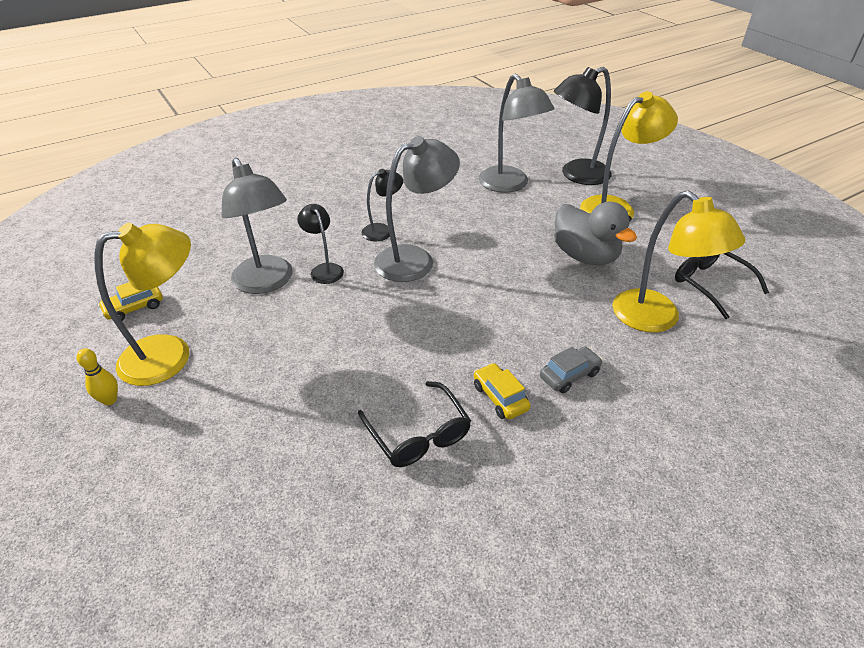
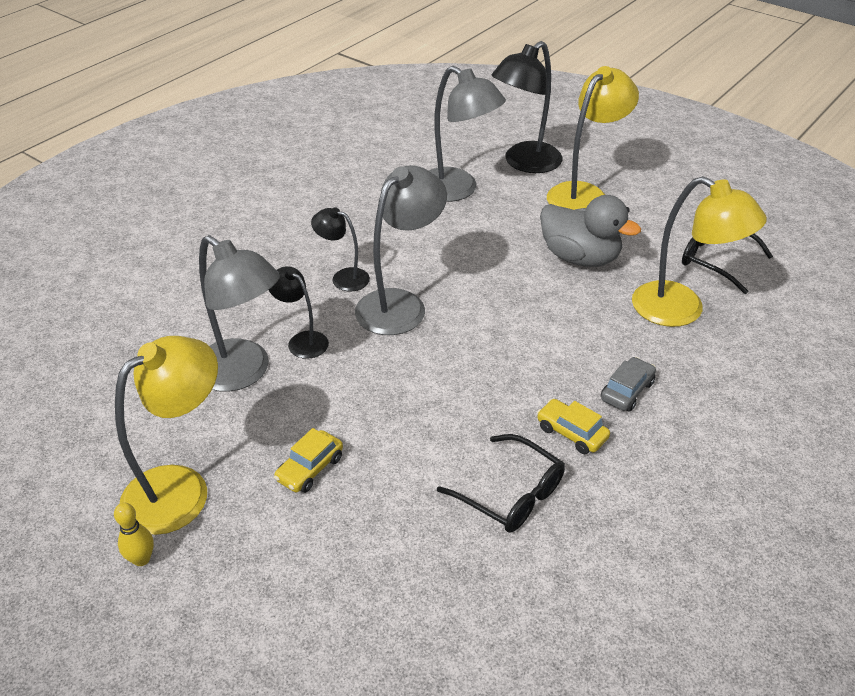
camera: 20 degrees left, 0 degrees up
yellow car [98,282,163,321] -> yellow car moved to [274,428,343,493]
black lamp [362,169,403,241] -> black lamp turned 105 degrees counterclockwise [311,207,370,291]

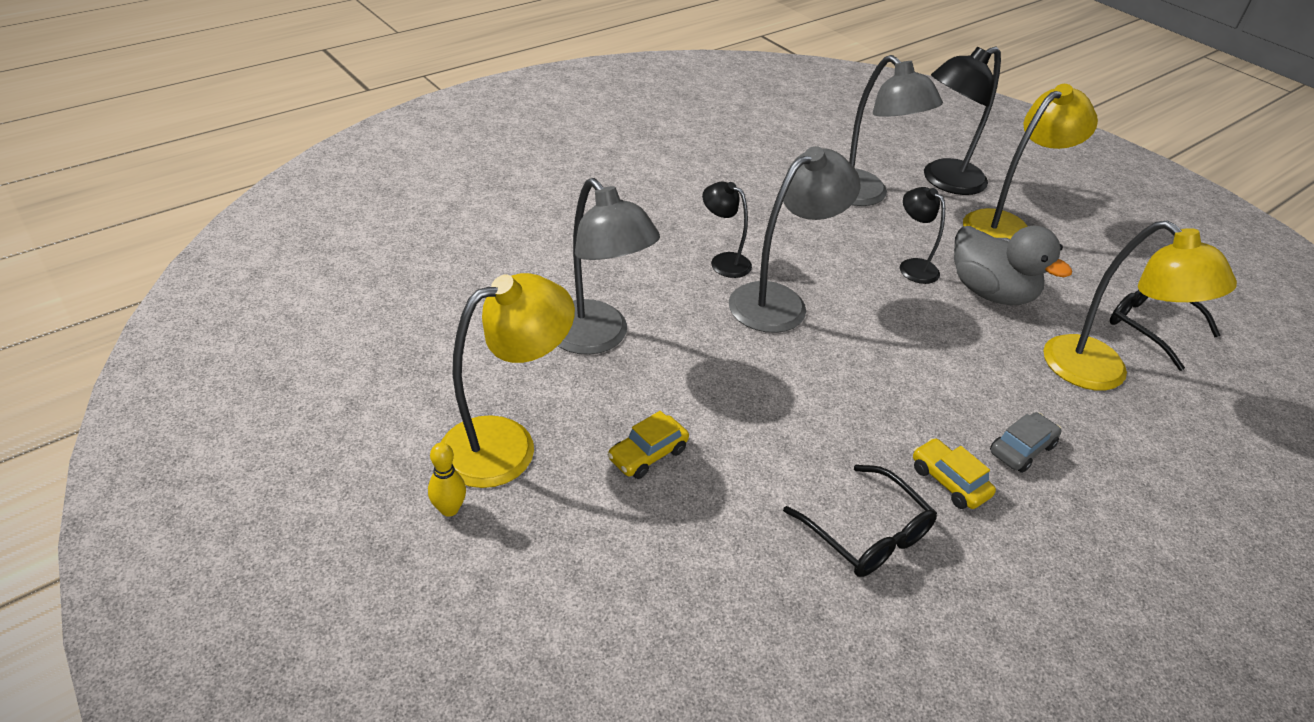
camera: 10 degrees right, 0 degrees up
black lamp [269,266,329,359] -> black lamp moved to [900,187,945,284]

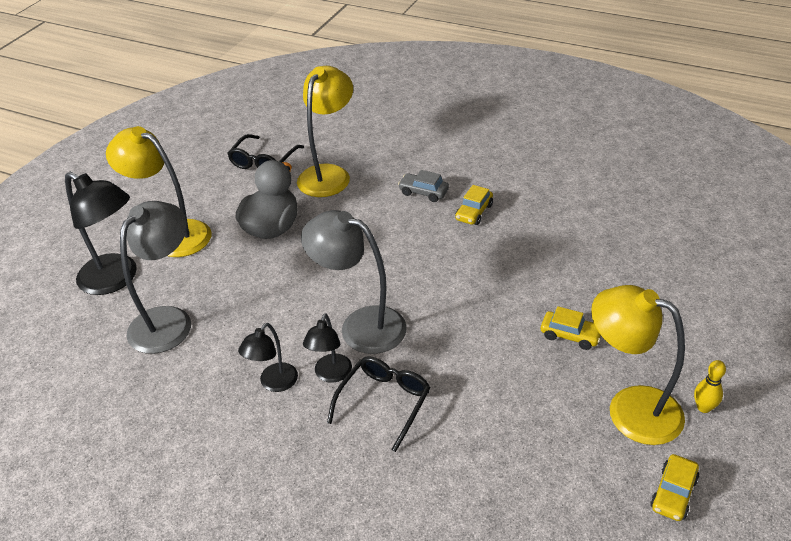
camera: 110 degrees left, 0 degrees up
grey lamp [558,178,660,355] -> none
black glasses [783,465,937,577] -> black glasses moved to [327,356,431,452]
black lamp [900,187,945,284] -> black lamp moved to [238,323,298,392]
none -> yellow car [650,454,700,521]

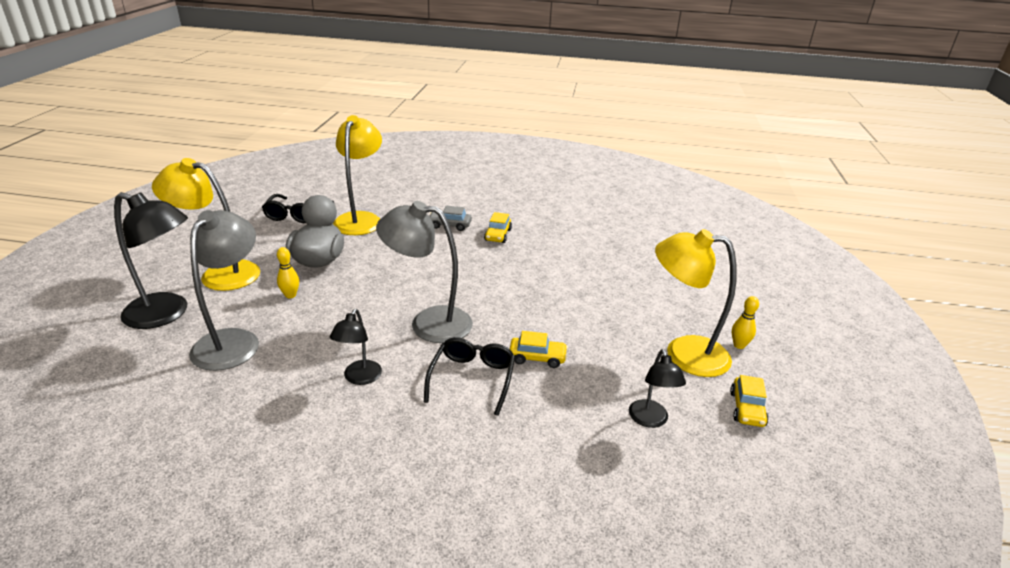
camera: 20 degrees left, 10 degrees down
black lamp [303,313,352,383] -> black lamp moved to [629,349,686,428]
yellow car [541,306,601,350] -> yellow car moved to [510,331,568,368]
none -> yellow bowling pin [277,247,299,298]

